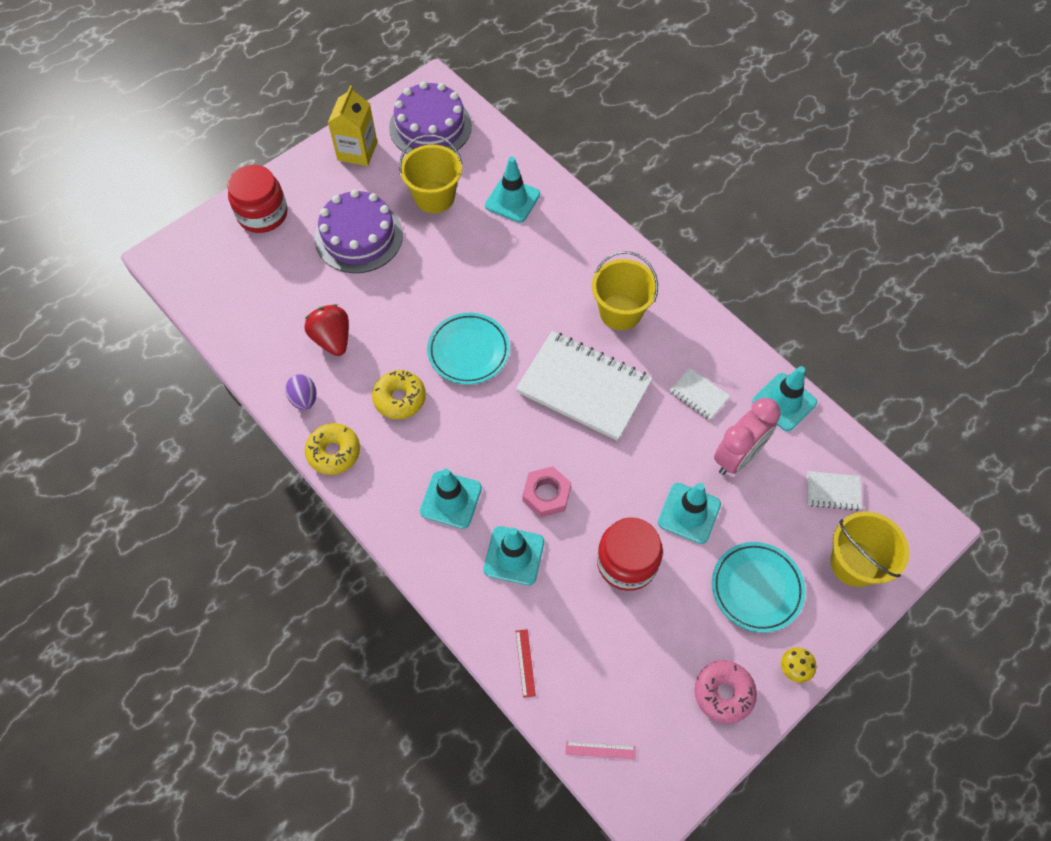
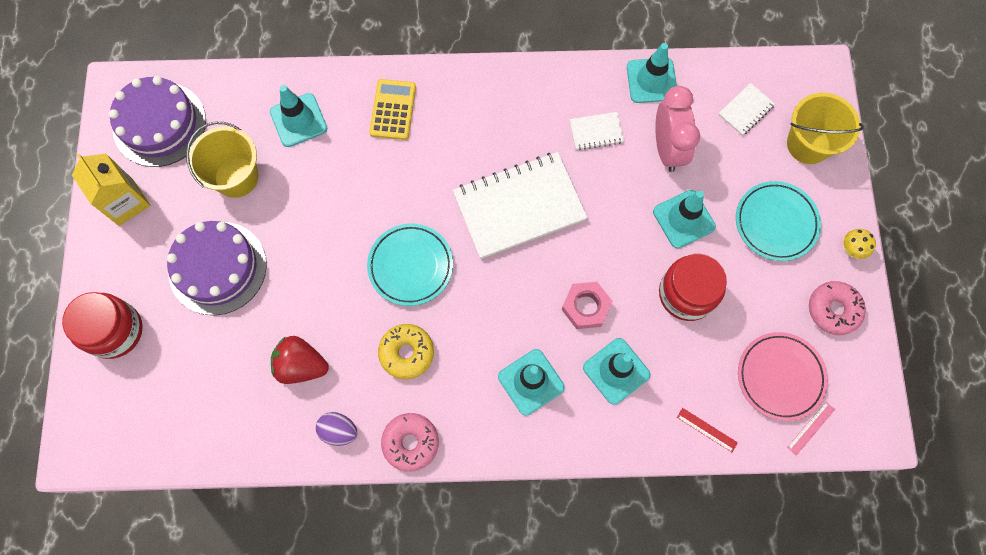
camera: 50 degrees left, 10 degrees up
yellow donut [305,423,360,475] -> pink donut [381,413,439,472]
yellow bucket [592,251,658,330] -> none
none -> yellow calculator [369,79,416,140]
none -> pink plate [738,332,828,421]

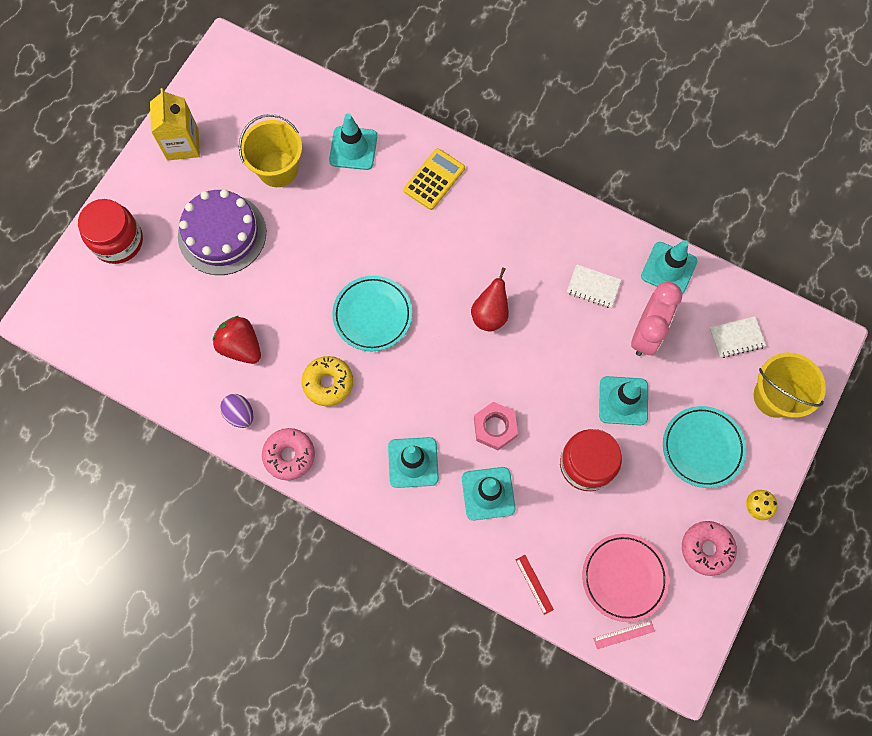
camera: 30 degrees right, 0 degrees up
purple cake [109,76,206,167] -> none
white notebook [453,152,588,259] -> red pear [471,267,509,331]

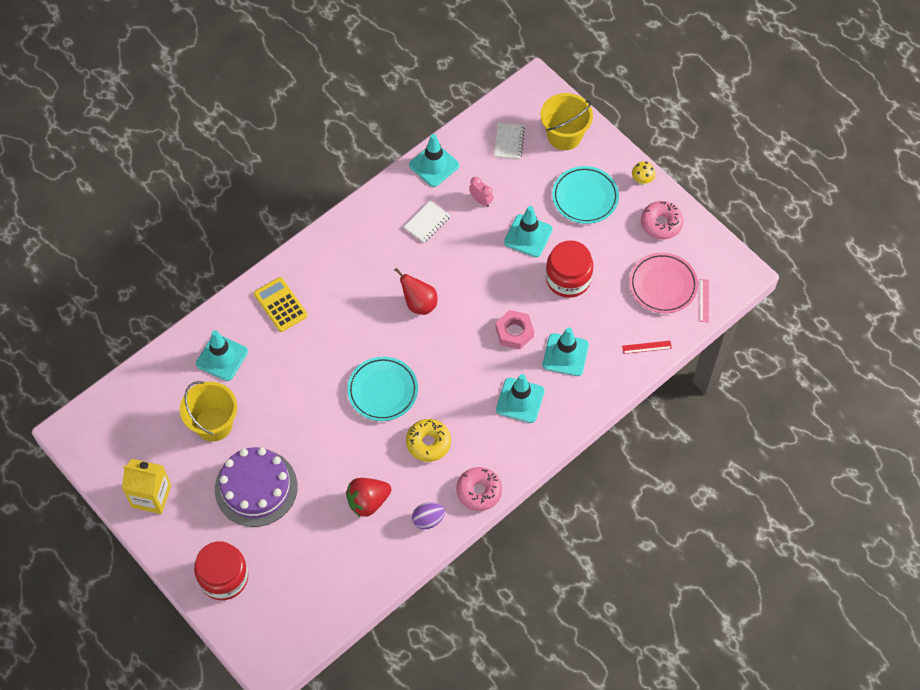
camera: 70 degrees left, 10 degrees down
pink clock [631,282,682,356] -> pink clock [469,177,493,207], size x0.50

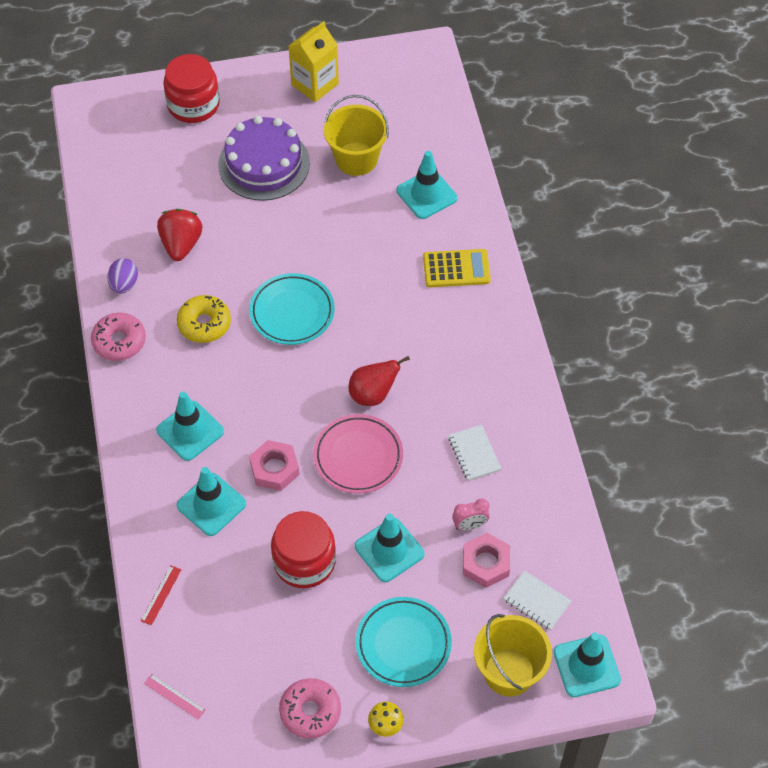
camera: 120 degrees right, 5 degrees down
turquoise traffic cone [409,134,459,187] -> turquoise traffic cone moved to [554,633,621,697]
pink plate [629,253,698,313] -> pink plate moved to [314,414,403,494]
none -> pink nut [463,533,510,588]

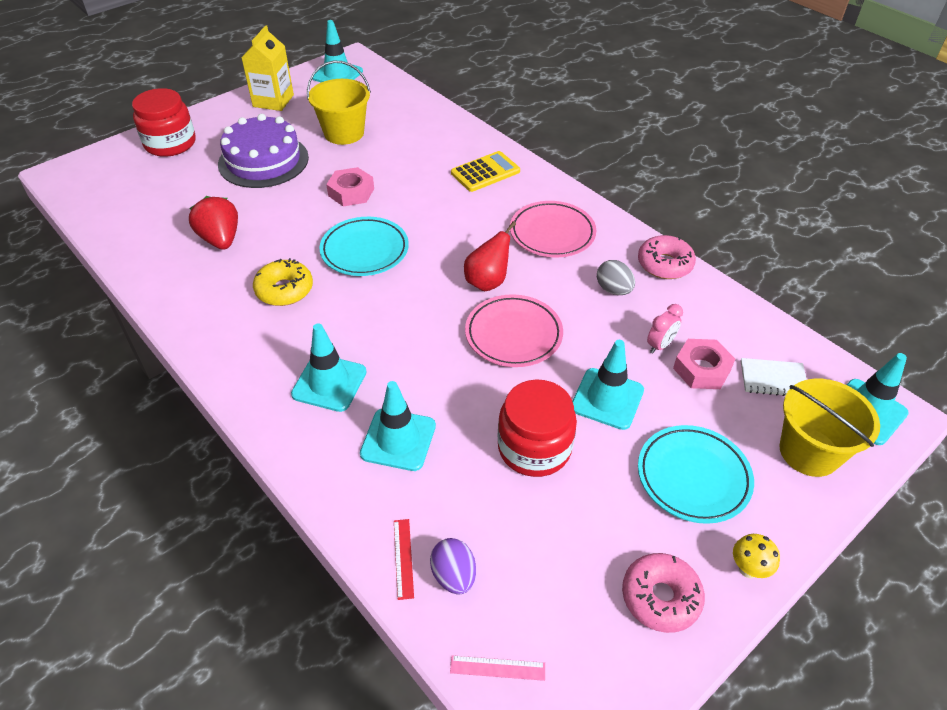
camera: 30 degrees left, 10 degrees down
pink donut [91,313,146,361] -> pink donut moved to [638,235,696,279]
purple egg [107,258,138,294] -> purple egg moved to [430,538,476,595]
pink nut [249,440,300,491] -> pink nut moved to [326,167,374,206]
turquoise traffic cone [397,151,457,219] -> turquoise traffic cone moved to [312,20,363,82]
white notebook [448,425,502,481] -> grey egg [597,260,635,295]
none -> pink plate [510,201,596,257]

